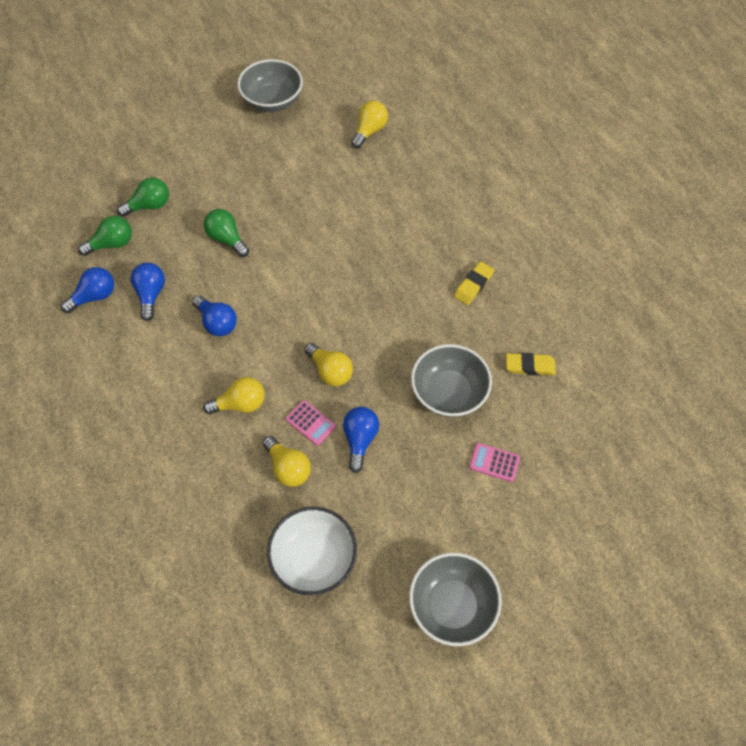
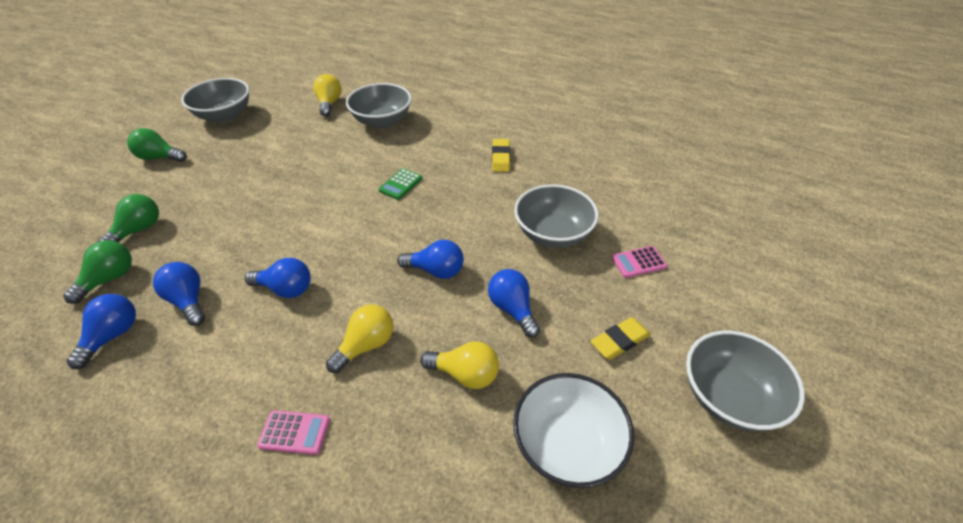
camera: 35 degrees left, 15 degrees down
green light bulb [204,209,249,257] -> green light bulb moved to [127,128,187,162]
pink calculator [286,400,336,446] -> pink calculator moved to [257,410,330,455]
yellow light bulb [305,343,353,386] -> blue light bulb [397,240,464,279]
yellow eraser [506,353,556,375] -> yellow eraser moved to [591,317,651,360]
none -> grey bowl [346,83,412,128]
none -> green calculator [378,168,422,200]

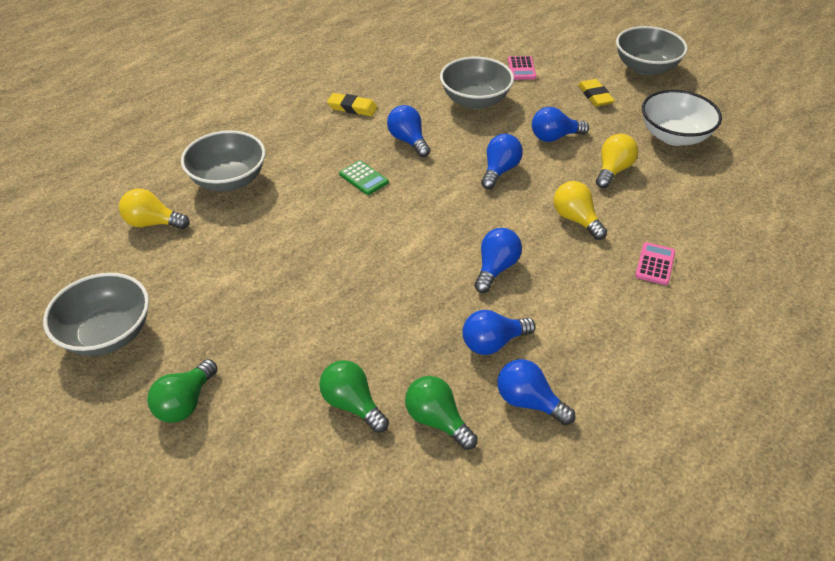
camera: 75 degrees left, 0 degrees up
none -> blue light bulb [387,105,431,157]

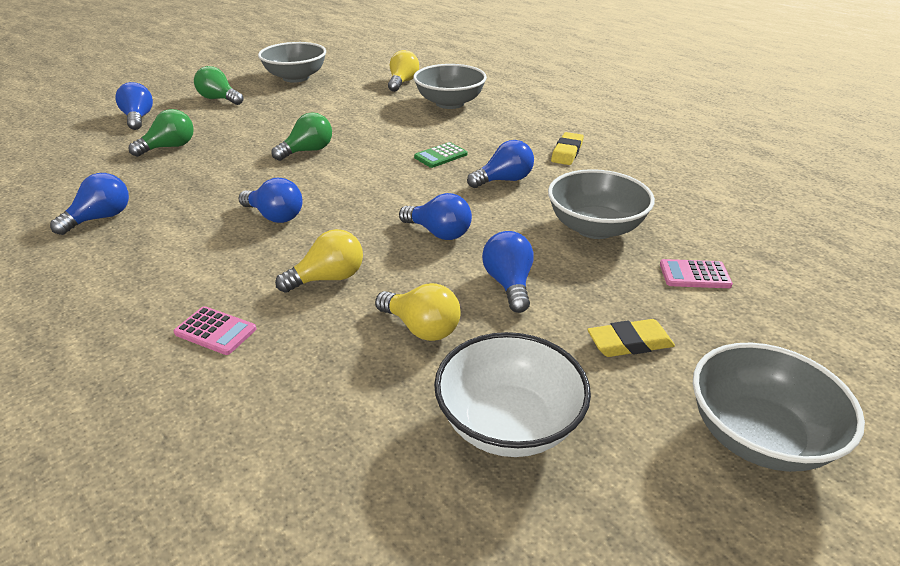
camera: 95 degrees right, 10 degrees down
green light bulb [405,376,478,450] -> green light bulb moved to [271,112,332,161]
blue light bulb [462,310,536,355] -> blue light bulb moved to [115,82,153,130]

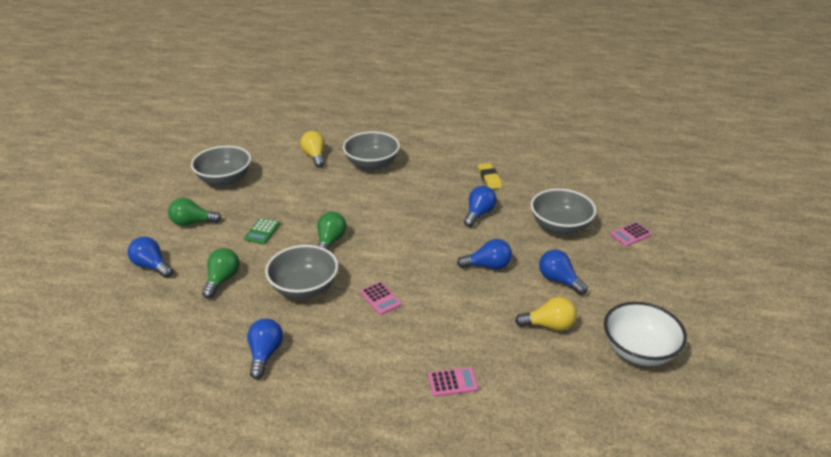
camera: 35 degrees left, 0 degrees up
blue light bulb [239,178,303,223] -> pink calculator [360,282,402,315]
yellow light bulb [275,229,363,293] -> none
green calculator [414,142,467,168] -> green calculator moved to [244,218,280,244]
yellow eraser [587,319,675,357] -> none
grey bowl [693,343,865,472] -> grey bowl moved to [265,245,338,299]

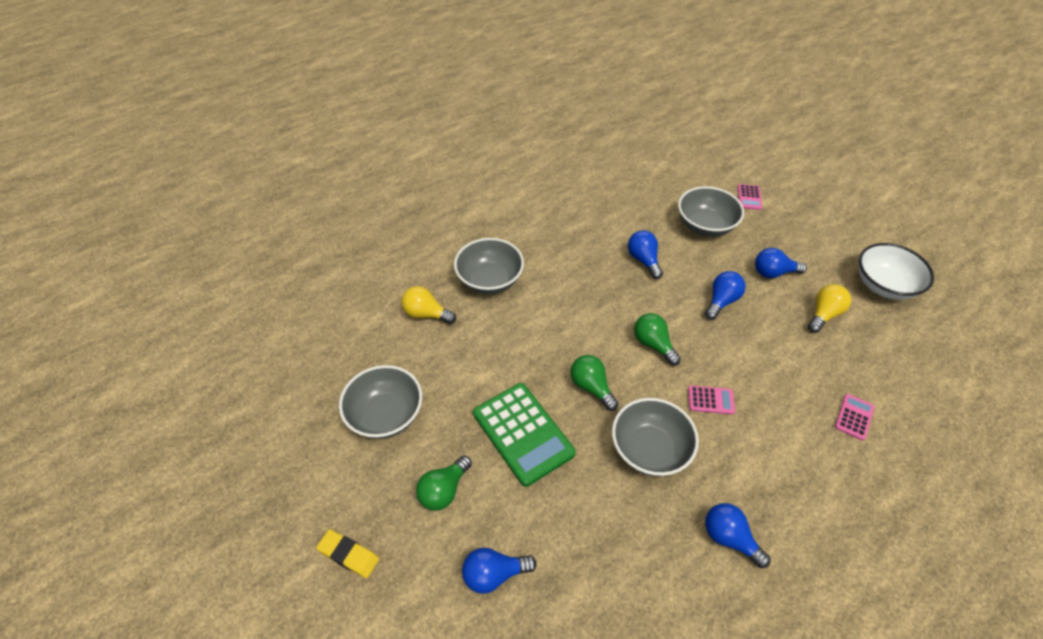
camera: 50 degrees left, 15 degrees up
green light bulb [202,248,240,299] -> green light bulb moved to [634,313,681,366]
green calculator [244,218,280,244] -> green calculator [473,383,575,487], size x2.15
yellow eraser [478,163,502,189] -> yellow eraser moved to [316,529,379,578]

